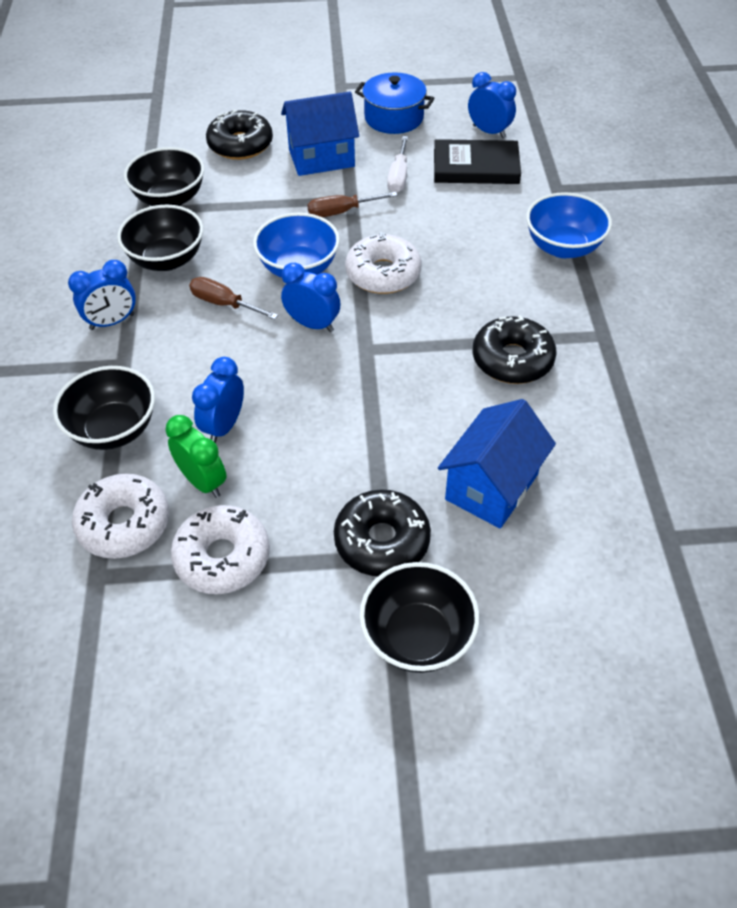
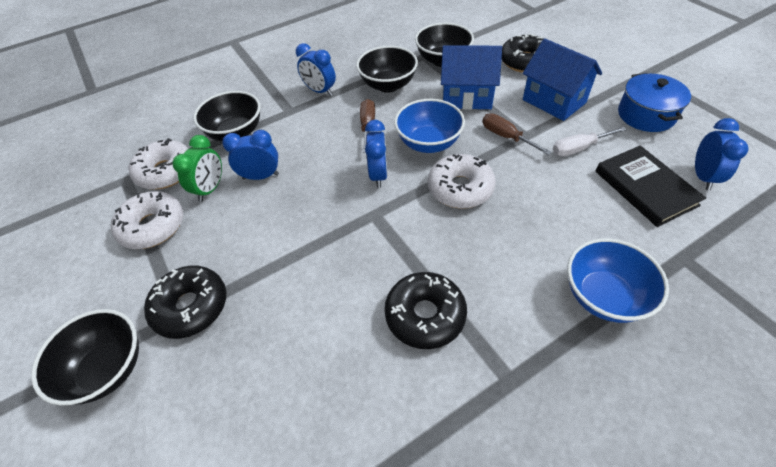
camera: 65 degrees right, 0 degrees up
blue house [438,399,556,529] -> blue house moved to [441,45,502,110]

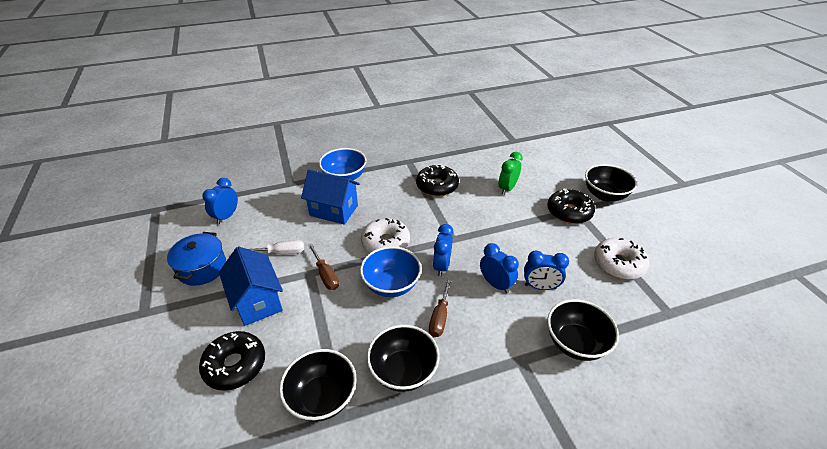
camera: 170 degrees left, 10 degrees down
white donut [128,138,189,189] -> none
green clock [172,135,222,202] -> green clock moved to [499,152,523,195]
blue clock [296,43,336,96] -> blue clock moved to [480,243,519,293]
blue house [441,45,502,110] -> blue house moved to [301,170,360,225]
black book [595,145,706,227] -> none

